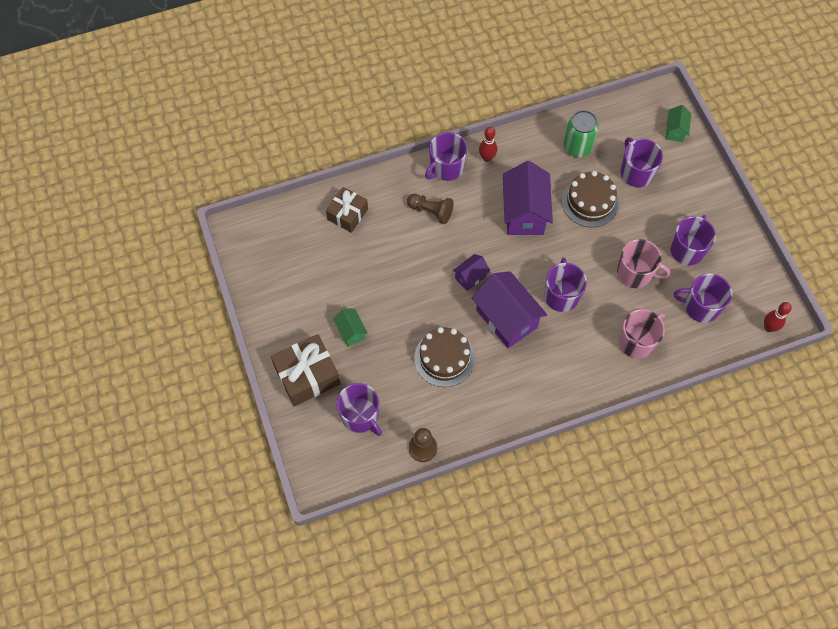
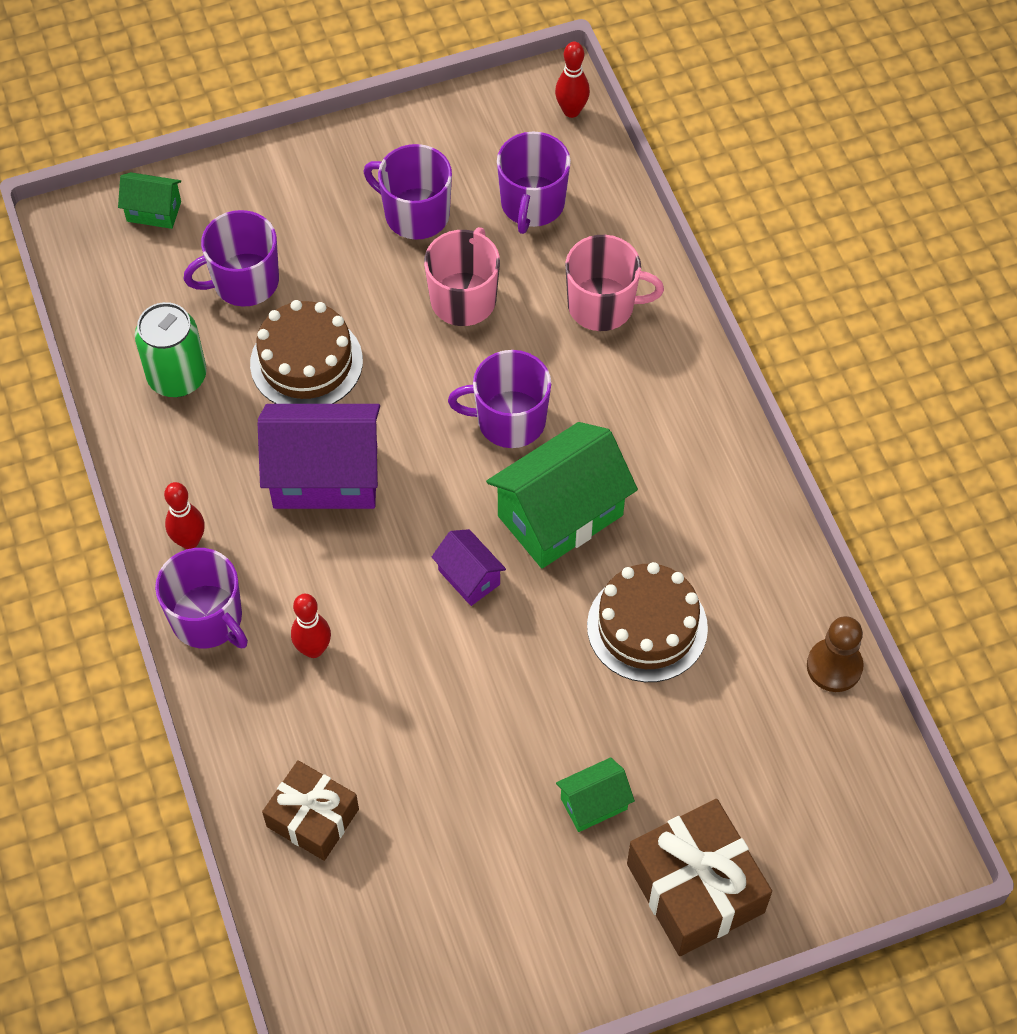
camera: 90 degrees left, 5 degrees down
purple mug [337,383,382,436] -> none
brown pawn [407,194,454,224] -> red bowling pin [291,594,331,658]
purple house [472,271,547,348] -> green house [486,422,638,568]
pink mug [619,309,665,359] -> pink mug turned 135 degrees clockwise [565,235,664,331]

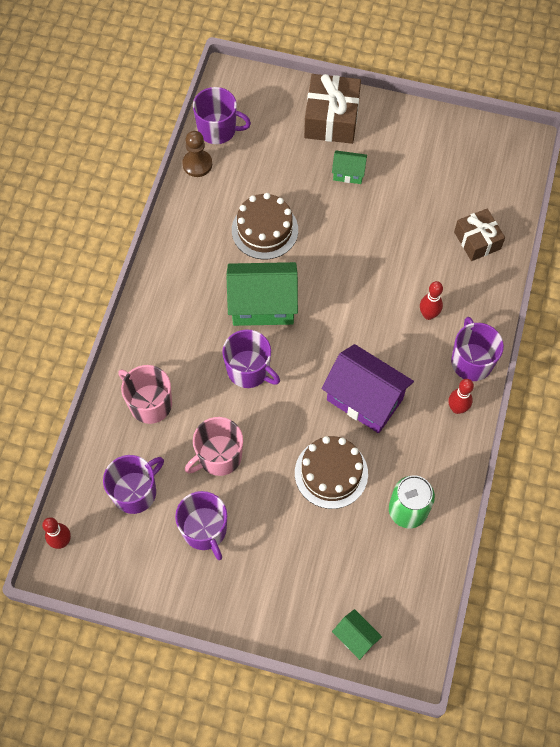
camera: 145 degrees left, 5 degrees up
purple mug [184,210,279,307] -> purple mug moved to [193,87,251,144]
purple house [432,529,506,606] -> none

